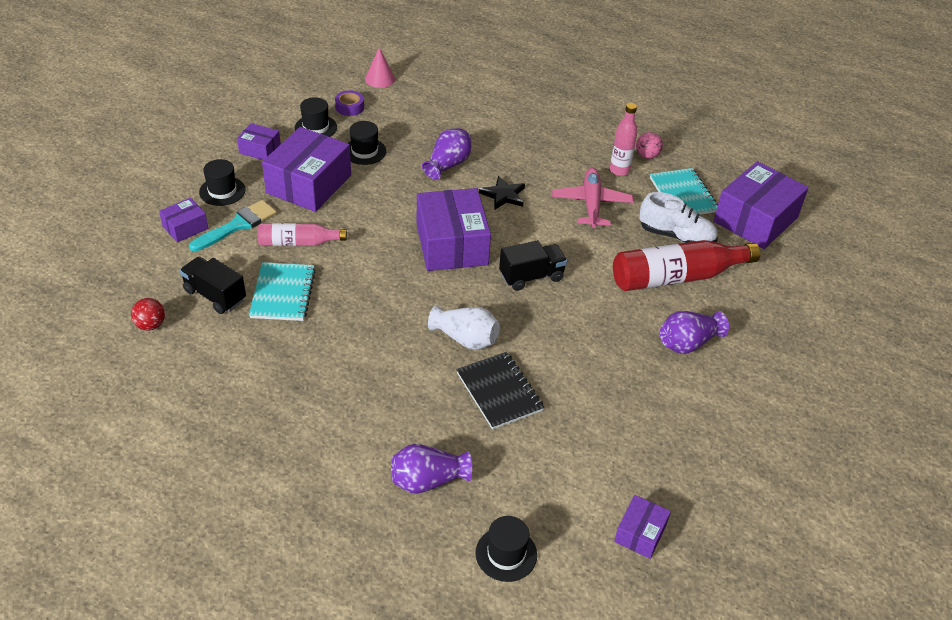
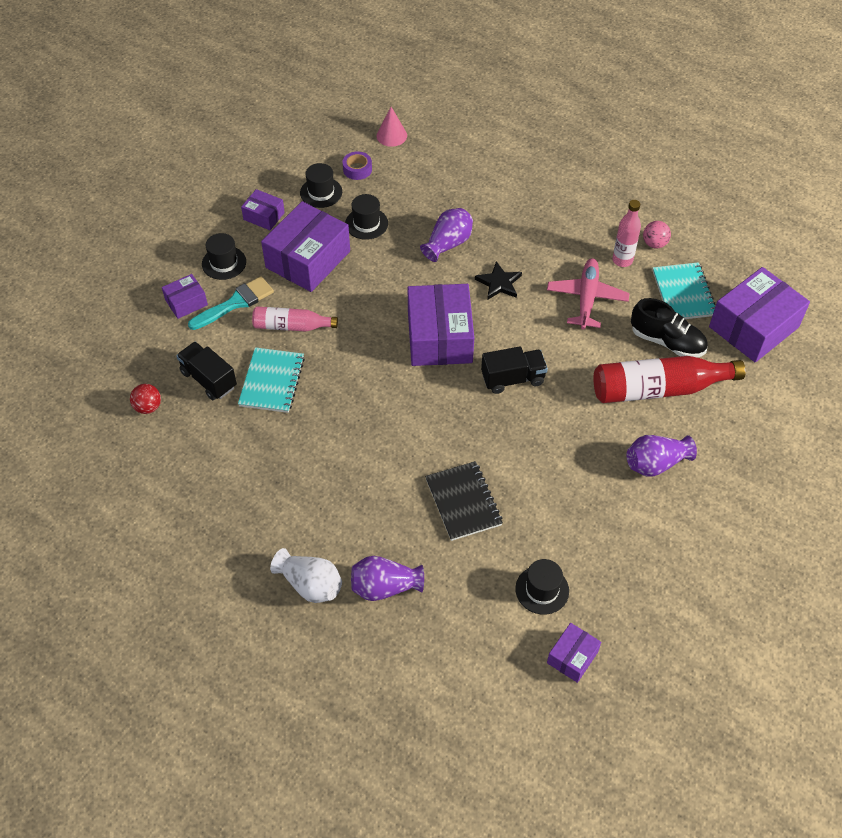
camera: 10 degrees right, 10 degrees up
white vase [428,305,500,350] -> white vase moved to [270,548,342,603]
black hat [475,516,537,582] -> black hat moved to [515,559,569,615]
white shoe [639,192,718,243] -> black shoe [631,298,708,358]

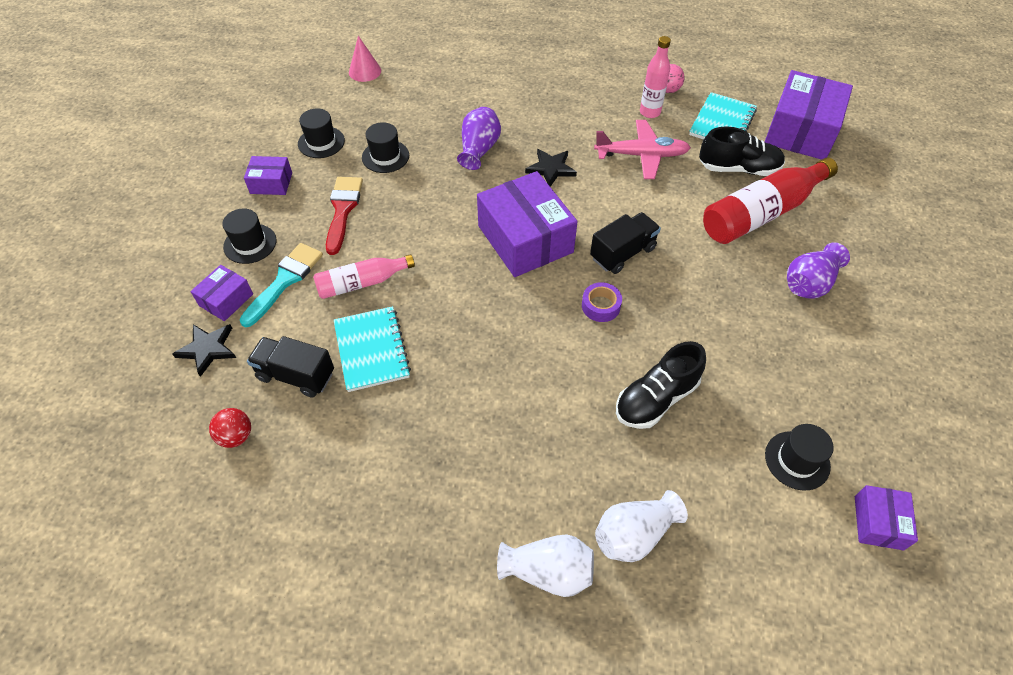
camera: 25 degrees left, 0 degrees up
purple box [261,201,350,292] -> red brush [326,177,363,255]
purple tape [342,151,372,180] -> purple tape moved to [582,282,622,322]
purple vase [351,556,424,601] -> white vase [595,490,688,562]
black notebook [425,461,503,541] -> black shoe [616,341,706,429]
pink plane [547,258,630,329] -> pink plane turned 105 degrees clockwise [594,120,691,179]
turquoise notebook [653,262,715,319] -> turquoise notebook turned 60 degrees clockwise [689,92,757,140]
none -> black star [173,324,236,377]

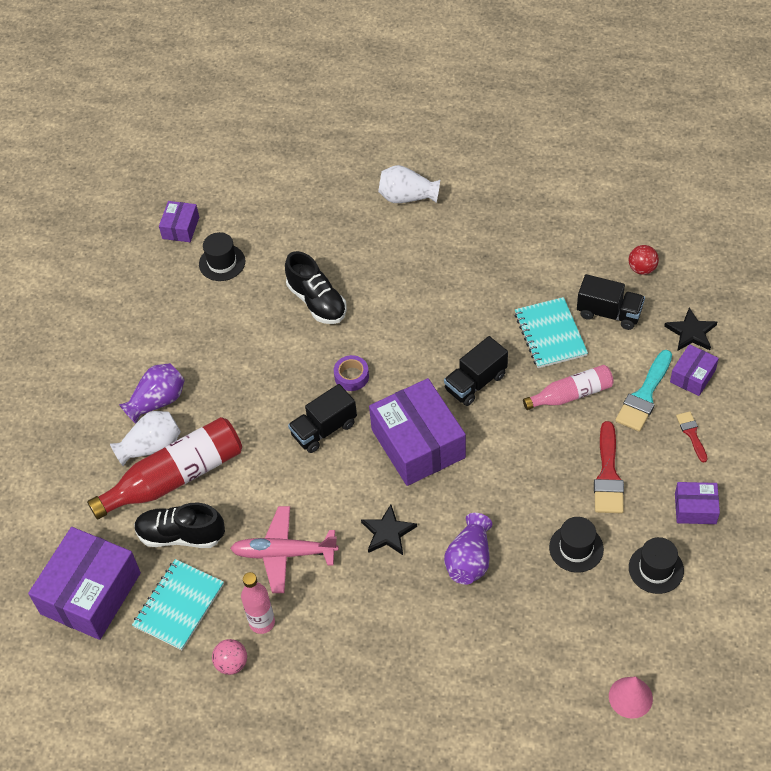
camera: 175 degrees left, 0 degrees up
black hat [222,208,276,264] -> red brush [676,411,707,463]
white vase [595,490,688,562] -> white vase moved to [110,411,181,466]
black shoe [616,341,706,429] -> black shoe turned 90 degrees clockwise [285,251,347,324]
none -> black truck [444,336,508,406]

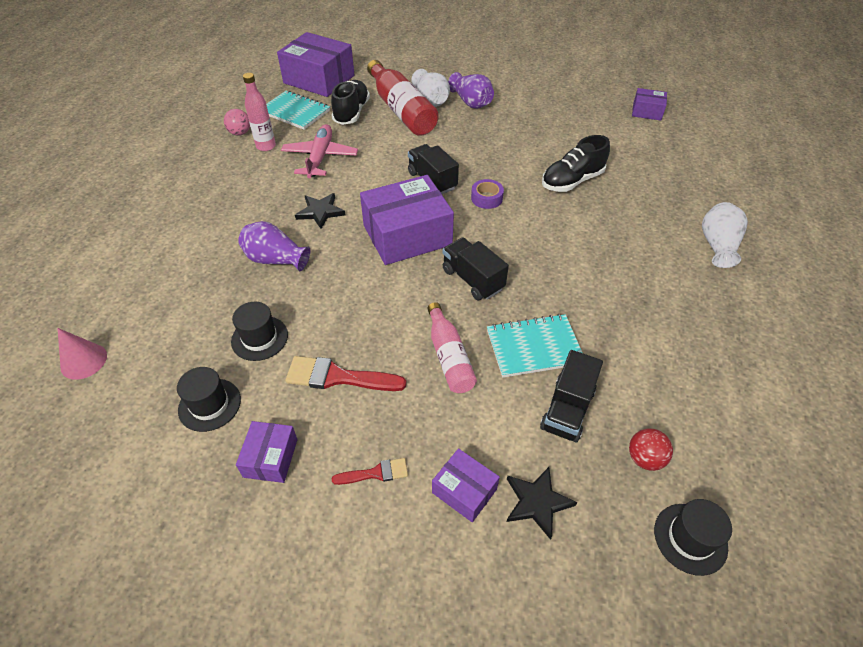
camera: 90 degrees right, 5 degrees down
black hat [199,232,245,281] -> black hat moved to [654,499,732,576]
turquoise brush [615,350,672,432] -> none

